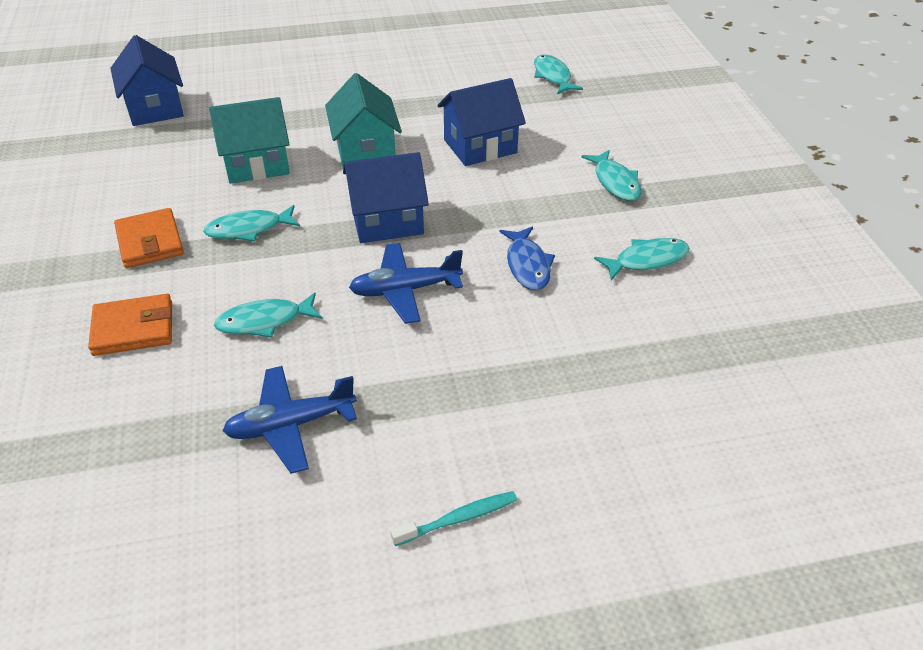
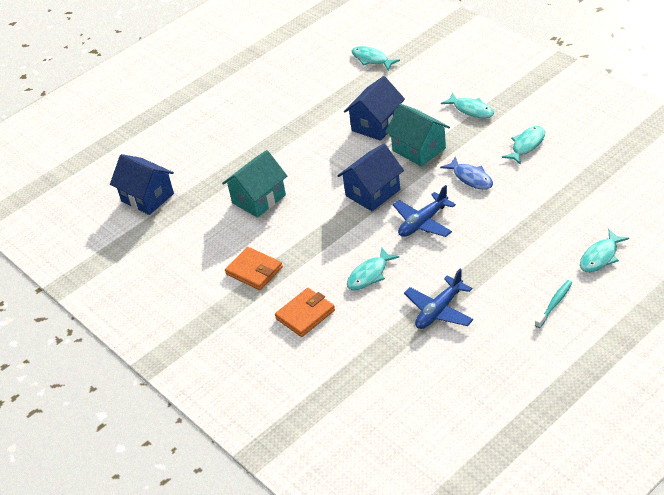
camera: 25 degrees left, 0 degrees up
turquoise fish [203,205,300,241] -> turquoise fish moved to [580,229,629,273]
turquoise house [325,73,402,168] -> turquoise house moved to [385,104,450,167]

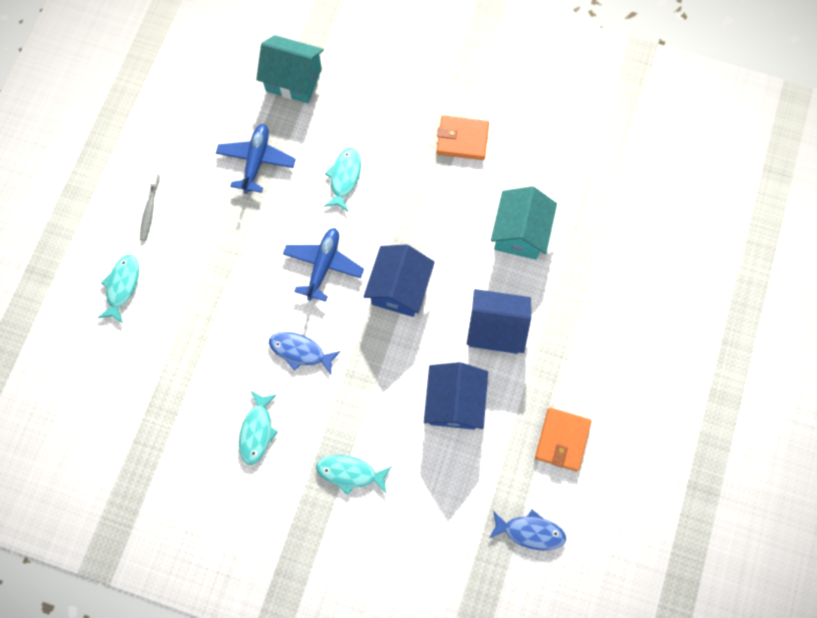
camera: 145 degrees right, 30 degrees up
blue house [110,154,174,215] -> blue house moved to [467,289,531,354]
orange wallet [275,288,335,337] -> orange wallet moved to [535,408,591,471]
turquoise fish [352,46,400,70] -> blue fish [489,510,566,551]
turquoise house [385,104,450,167] -> turquoise house moved to [256,35,324,103]
turquoise toothbrush [535,280,573,328] -> grey toothbrush [140,172,160,241]

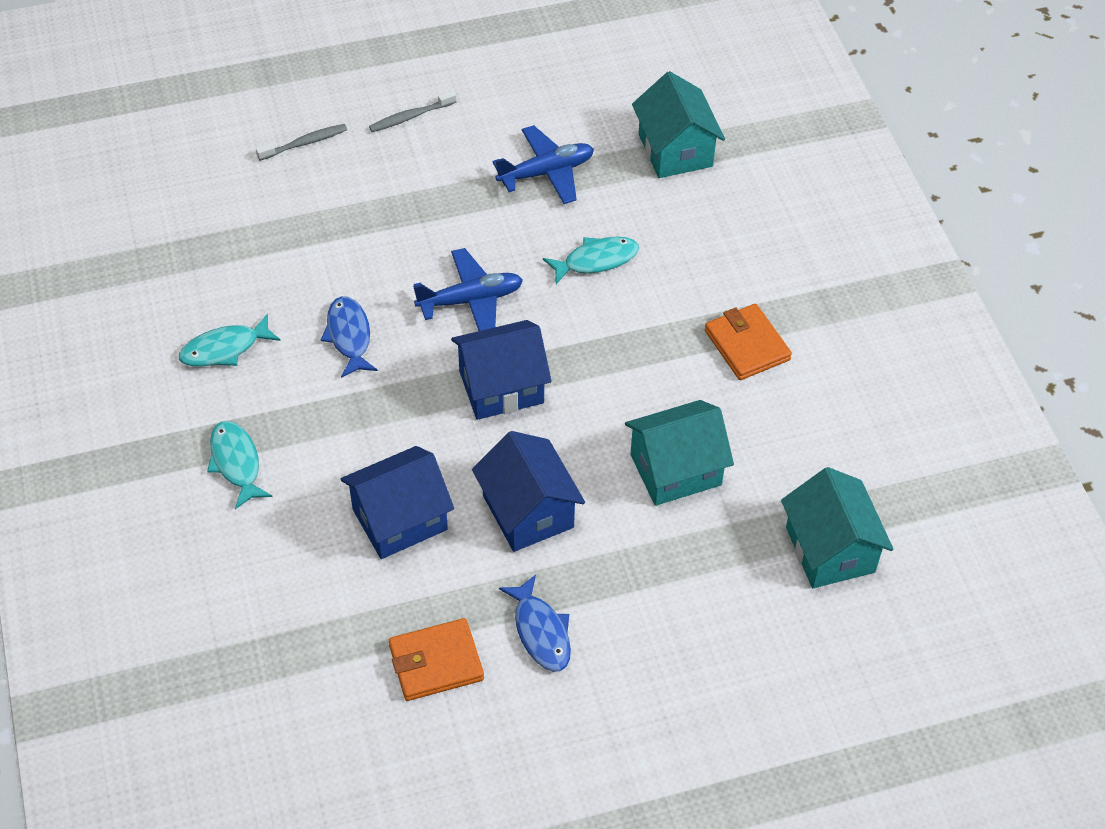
camera: 55 degrees right, 20 degrees down
turquoise fish [98,255,139,323] -> grey toothbrush [256,124,347,161]
blue fish [489,510,566,551] -> blue fish moved to [499,574,571,672]
none -> turquoise house [781,467,893,588]

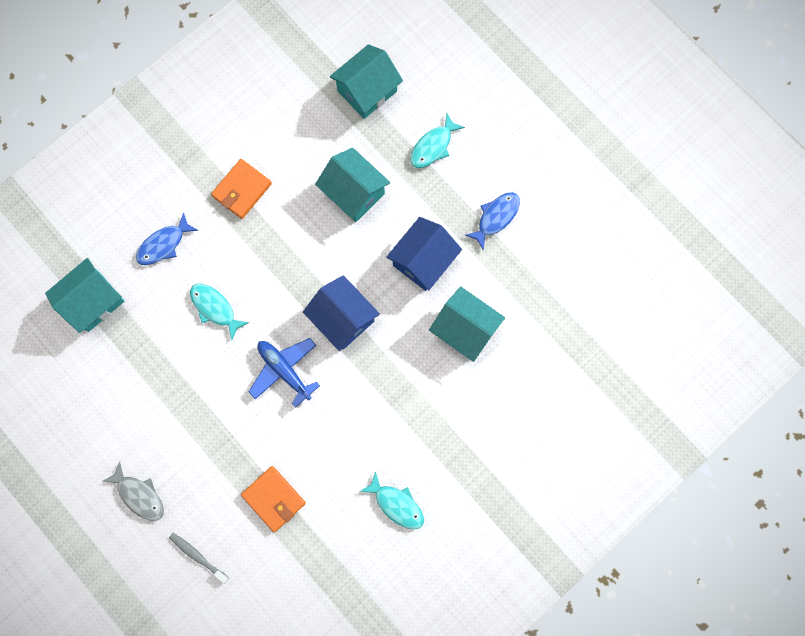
camera: 115 degrees left, 25 degrees up
turquoise fish [207,421,272,509] -> turquoise fish moved to [410,114,465,168]
blue fish [321,296,378,378] -> blue fish moved to [136,212,199,265]
blue house [341,446,454,559] -> turquoise house [429,287,505,362]
grey toothbrush [369,90,456,132] -> grey fish [103,461,164,521]
orange wallet [389,618,484,701] -> orange wallet moved to [241,466,306,532]
blue plane [492,125,594,204] -> none

